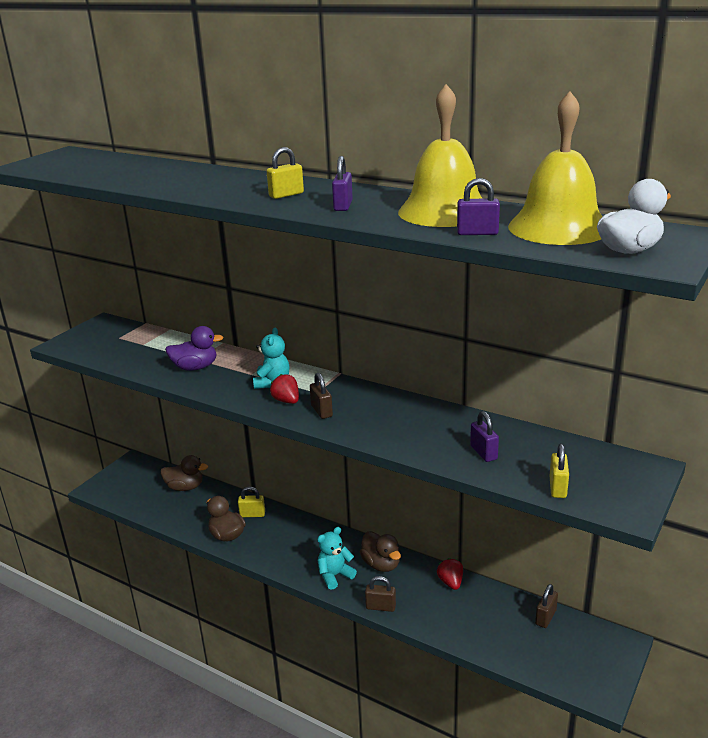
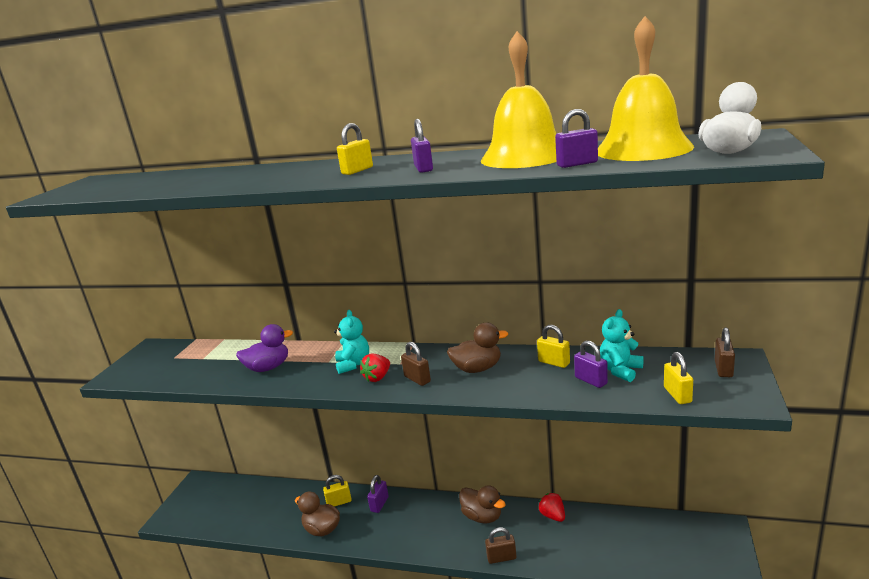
camera: 15 degrees left, 5 degrees down
brown duck [161,455,208,491] -> brown duck moved to [447,323,508,373]
red strawberry [270,374,299,404] -> red strawberry turned 90 degrees counterclockwise [360,354,390,382]
turquoise teddy bear [317,527,357,590] -> turquoise teddy bear moved to [600,309,644,382]
brown padlock [535,584,558,628] -> brown padlock moved to [715,327,735,377]
none -> purple padlock [367,475,389,513]
none -> yellow padlock [537,325,570,368]

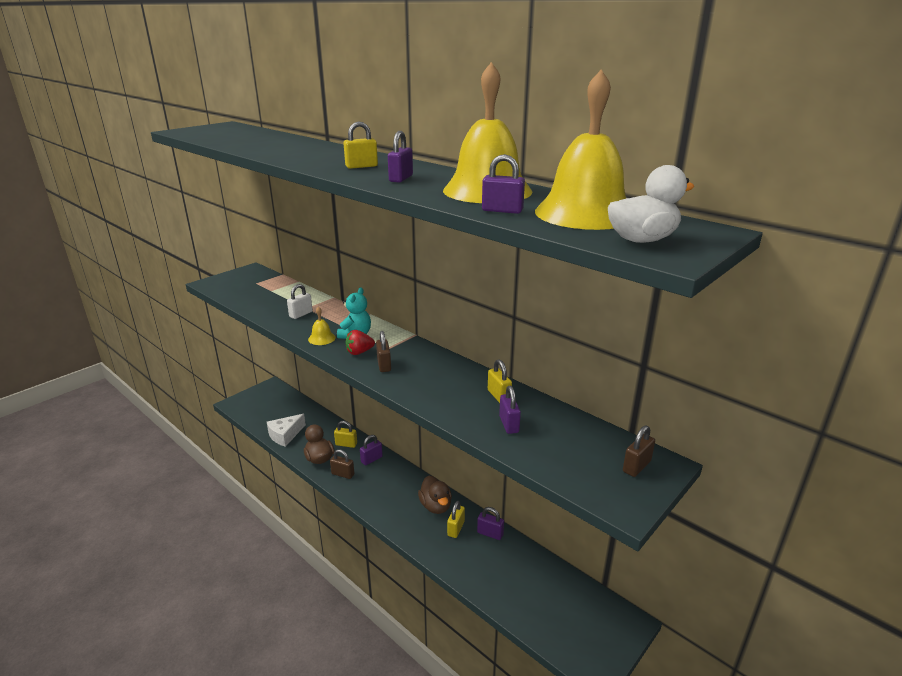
camera: 25 degrees right, 5 degrees up
purple duck [236,324,293,372] -> white padlock [287,284,313,319]
brown duck [447,323,508,373] -> none
brown padlock [485,527,517,564] -> brown padlock moved to [330,449,354,479]
red strawberry [538,493,565,522] -> purple padlock [477,507,504,540]
turquoise teddy bear [600,309,644,382] -> none
yellow padlock [664,352,693,404] -> yellow padlock moved to [447,501,465,538]
none -> white cheese [267,414,306,447]
none -> yellow bell [308,307,336,345]

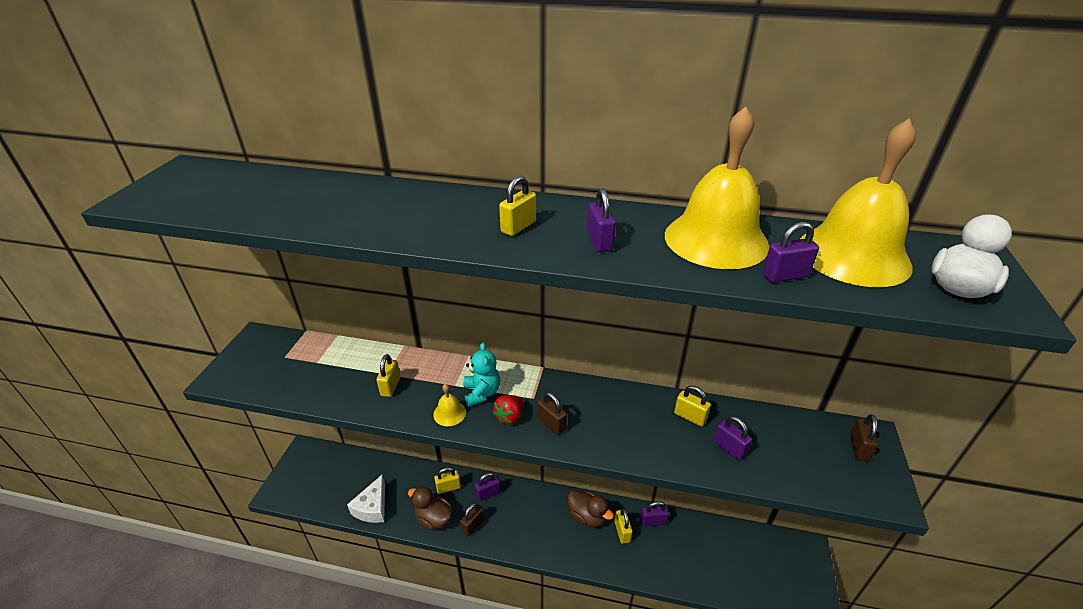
camera: 30 degrees left, 10 degrees up
white padlock [287,284,313,319] -> yellow padlock [376,354,401,397]
brown padlock [330,449,354,479] -> brown padlock turned 45 degrees counterclockwise [460,503,484,537]
purple padlock [360,435,383,465] -> purple padlock turned 45 degrees clockwise [475,473,501,501]

